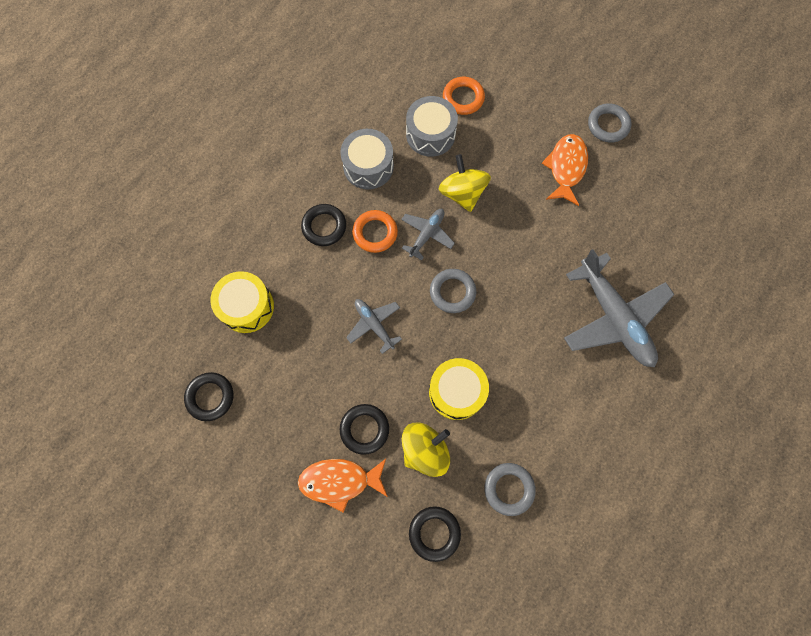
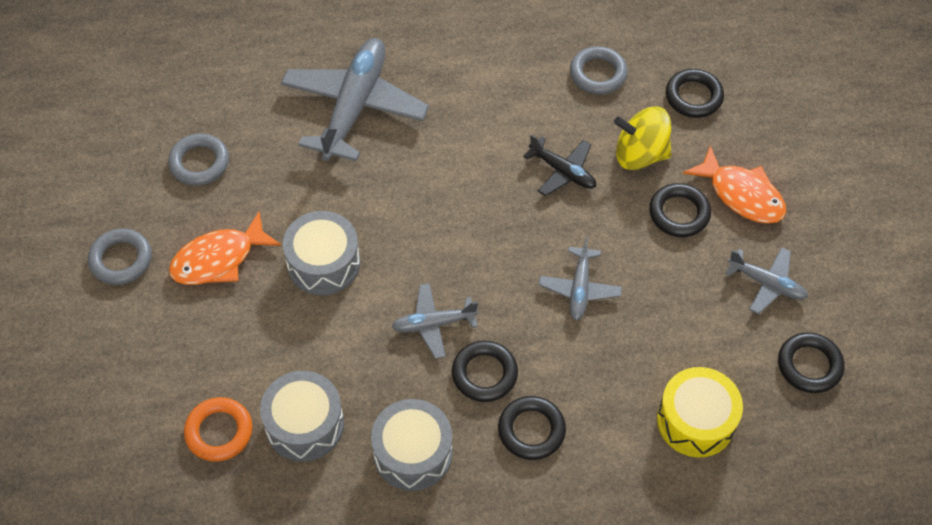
camera: 135 degrees left, 15 degrees down
orange ring [352,210,398,253] -> black ring [452,341,518,402]
yellow drum [429,358,489,420] -> black plane [523,134,596,196]
grey ring [430,269,476,313] -> grey ring moved to [168,134,229,186]
yellow spinning top [438,154,491,212] -> none
none -> grey drum [283,211,360,295]
none -> grey plane [725,247,808,314]

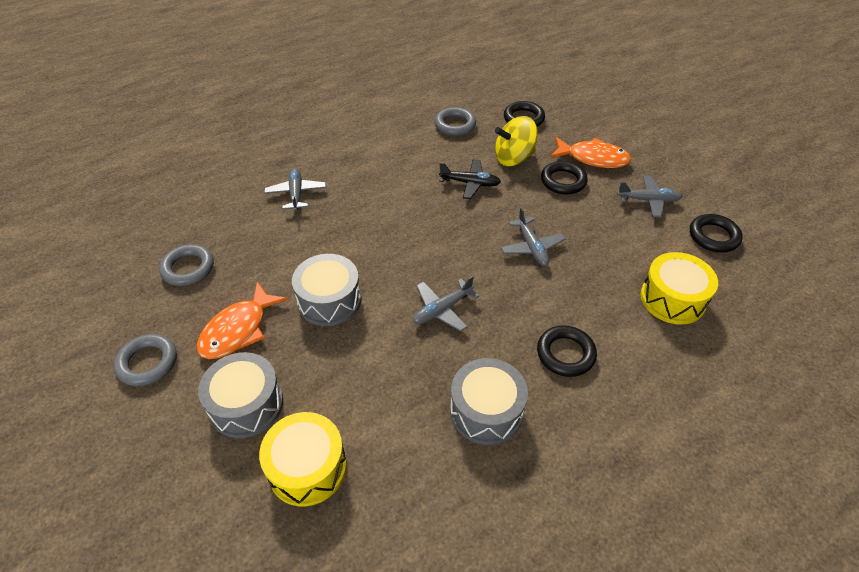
camera: 25 degrees left, 10 degrees down
orange ring [184,397,253,462] -> yellow drum [259,412,347,506]
grey drum [260,371,344,461] -> grey drum moved to [198,352,283,438]
grey plane [281,38,429,161] -> grey plane [264,167,326,211], size x0.51
black ring [452,341,518,402] -> none

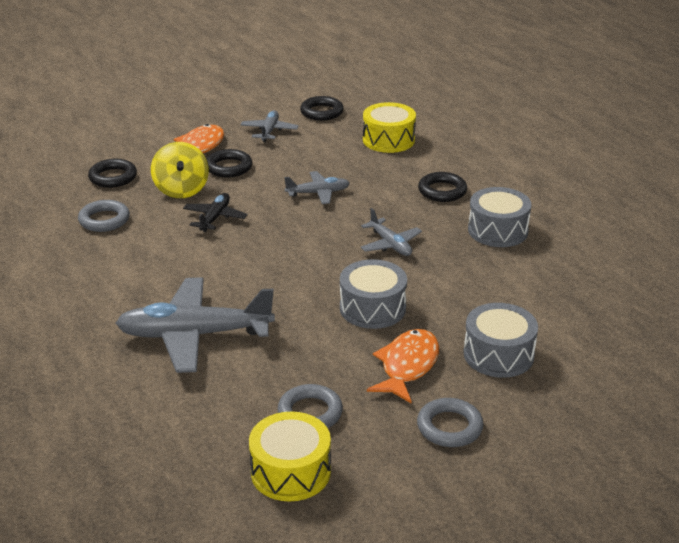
camera: 85 degrees left, 15 degrees down
orange fish [197,282,288,359] -> orange fish turned 105 degrees counterclockwise [367,329,439,403]
yellow drum [259,412,347,506] -> yellow drum moved to [249,412,331,502]
grey plane [264,167,326,211] -> grey plane [116,277,275,373], size x1.97

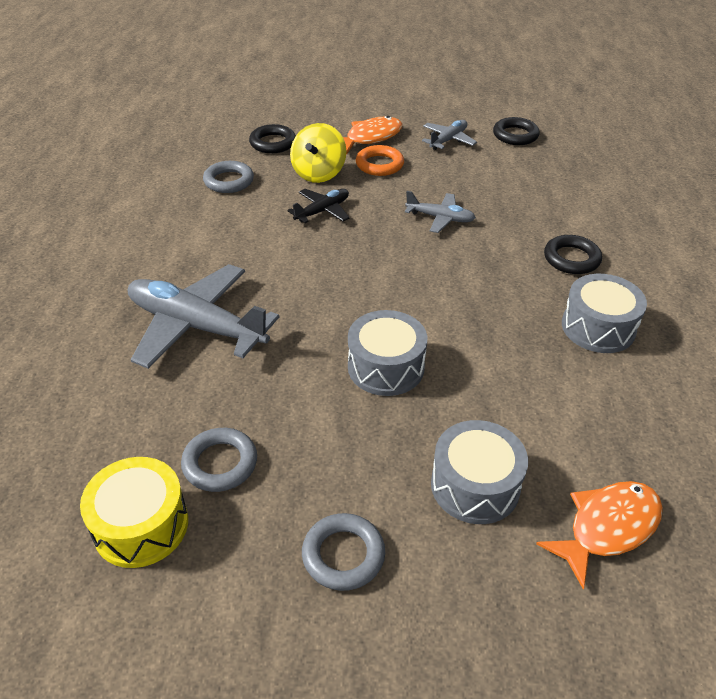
camera: 30 degrees right, 10 degrees up
black ring [206,149,252,177] -> orange ring [356,145,404,176]
grey plane [360,208,422,256] -> none
yellow drum [363,102,416,153] -> none
orange fish [367,329,439,403] -> orange fish moved to [536,481,663,590]

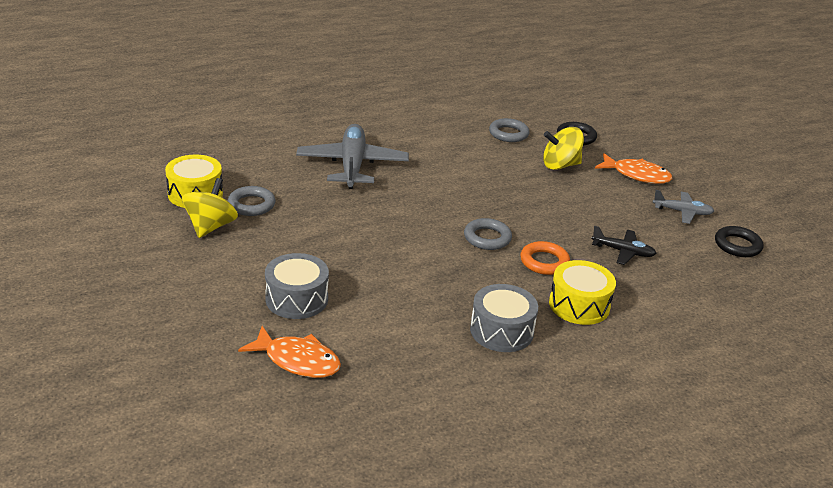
camera: 60 degrees right, 10 degrees down
black plane [287,189,350,223] -> black plane moved to [592,226,657,265]
grey ring [302,513,385,591] -> grey ring moved to [464,218,512,250]
grey drum [348,310,427,396] -> none
orange ring [356,145,404,176] -> orange ring moved to [520,241,570,275]
grey plane [405,191,476,233] -> none
black ring [544,235,602,274] -> yellow drum [549,260,616,325]
none -> yellow spinning top [182,178,238,238]

